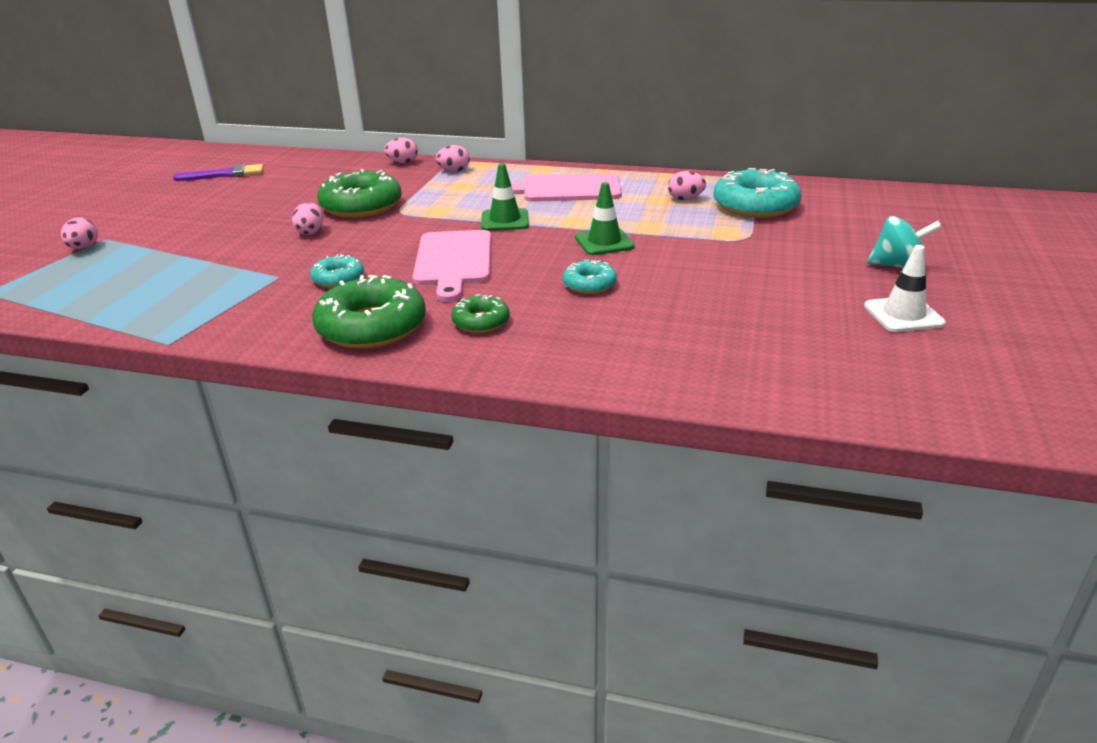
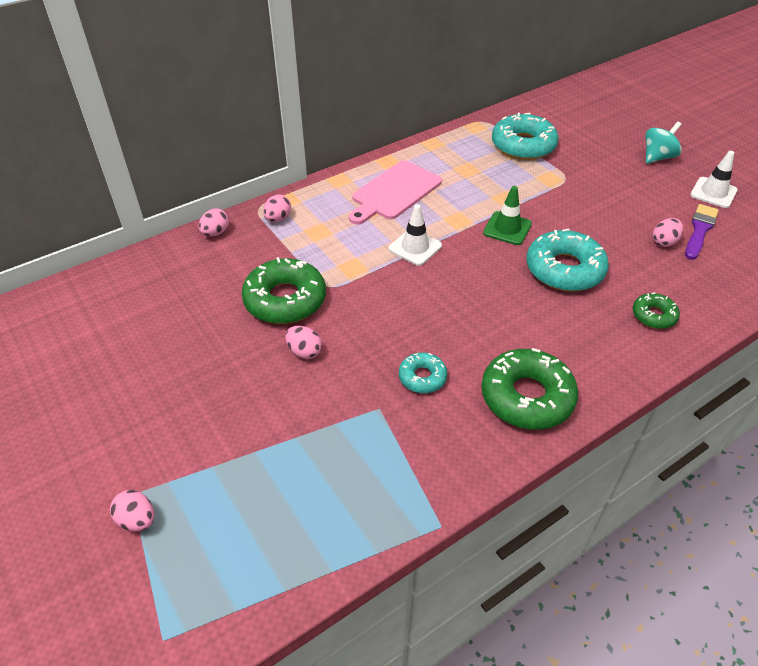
camera: 50 degrees left, 15 degrees up
purple brush [173,164,264,181] -> purple brush moved to [685,204,719,260]
pink cutting board [413,230,491,302] -> none
green donut [451,294,510,333] -> green donut moved to [633,292,680,329]
green traffic cone [481,163,529,231] -> white traffic cone [389,204,442,266]
turquoise donut [563,260,617,294] -> turquoise donut [526,228,609,291], size x1.89
pink egg [668,171,706,200] -> pink egg moved to [653,218,683,247]

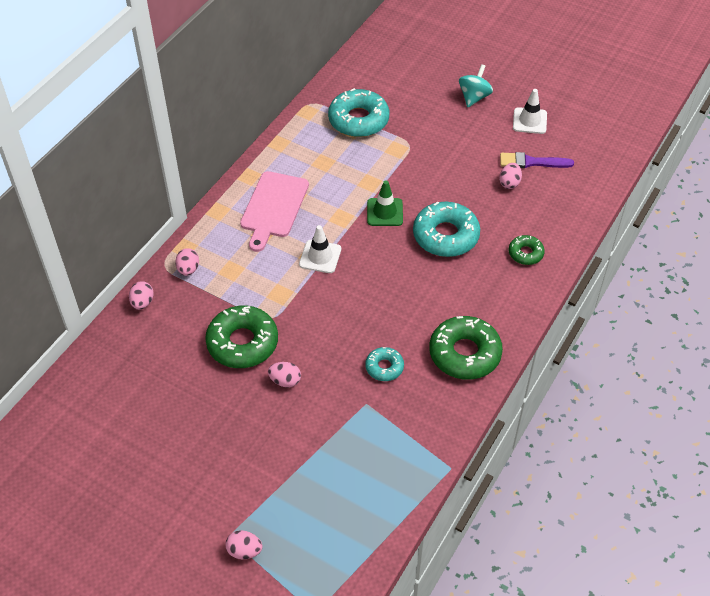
camera: 25 degrees left, 5 degrees up
purple brush [685,204,719,260] -> purple brush turned 90 degrees counterclockwise [500,152,574,168]

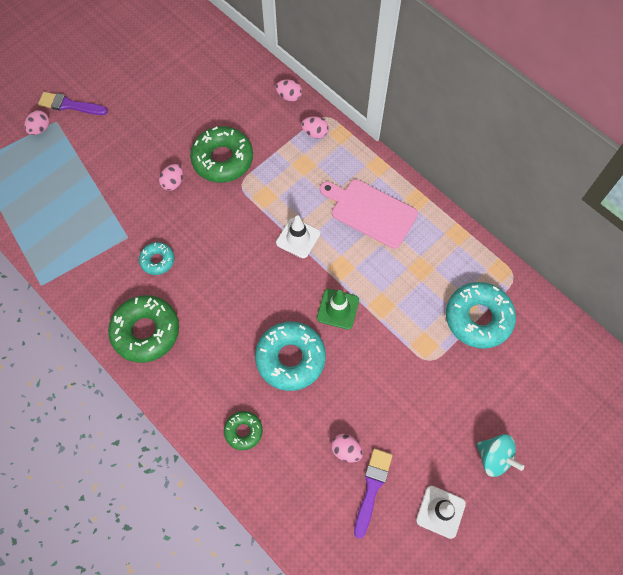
camera: 105 degrees right, 15 degrees up
none -> purple brush [38,92,108,115]

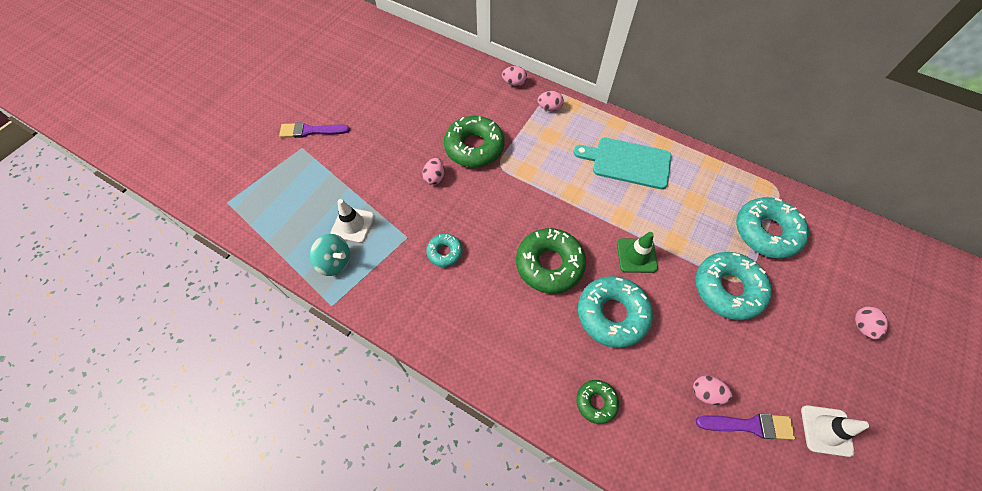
camera: 15 degrees left, 5 degrees down
pink egg [24,110,50,135] -> pink egg moved to [855,307,888,340]
green donut [108,295,179,363] -> green donut moved to [516,228,586,293]
white traffic cone [276,215,320,258] -> white traffic cone moved to [331,199,374,243]
pink cutting board [320,179,418,249] -> turquoise cutting board [574,138,671,189]
purple brush [354,449,392,539] -> purple brush turned 90 degrees clockwise [696,414,795,440]
turquoise spinning top [476,434,524,477] -> turquoise spinning top moved to [310,234,350,276]
none -> turquoise donut [695,252,772,320]

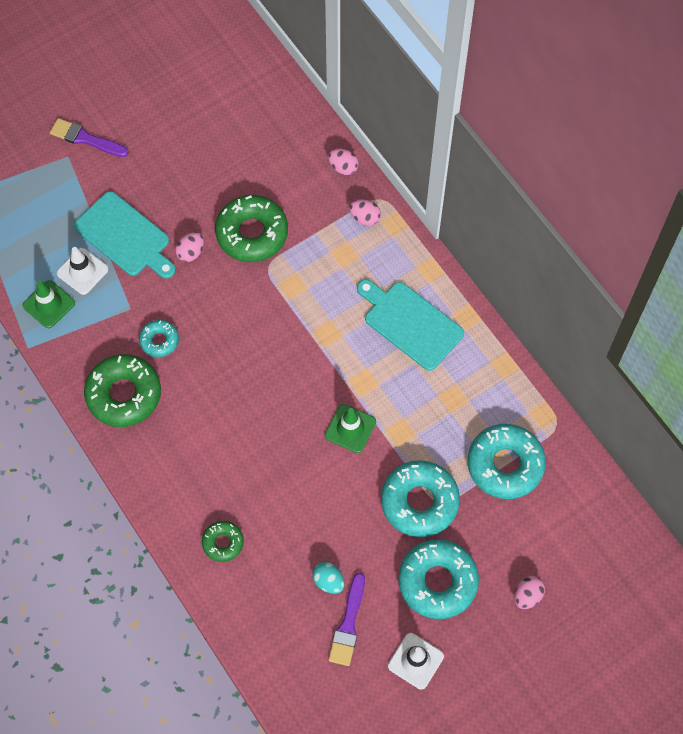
camera: 25 degrees right, 5 degrees up
turquoise spinning top [310,234,350,276] -> green traffic cone [23,280,75,328]
green donut [516,228,586,293] -> green donut moved to [84,354,161,427]
turquoise donut [578,276,653,348] -> turquoise donut moved to [398,539,479,619]
pink egg [693,376,732,405] -> turquoise egg [312,562,345,594]
purple brush [696,414,795,440] -> purple brush turned 75 degrees clockwise [328,573,365,666]
none -> turquoise cutting board [74,191,176,278]

